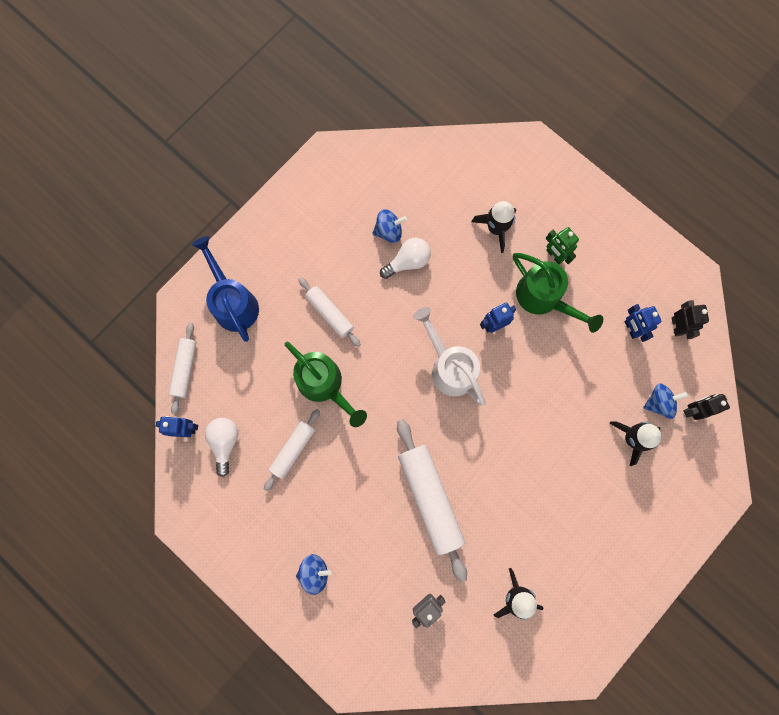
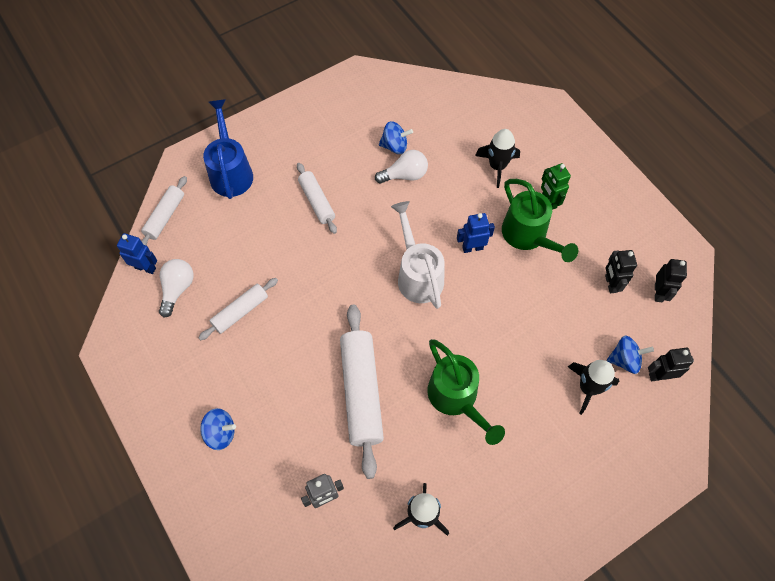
camera: 15 degrees right, 15 degrees down
green watering can [284,342,367,427] -> green watering can moved to [427,339,505,445]
blue robot [624,304,662,342] -> black robot [605,250,637,293]

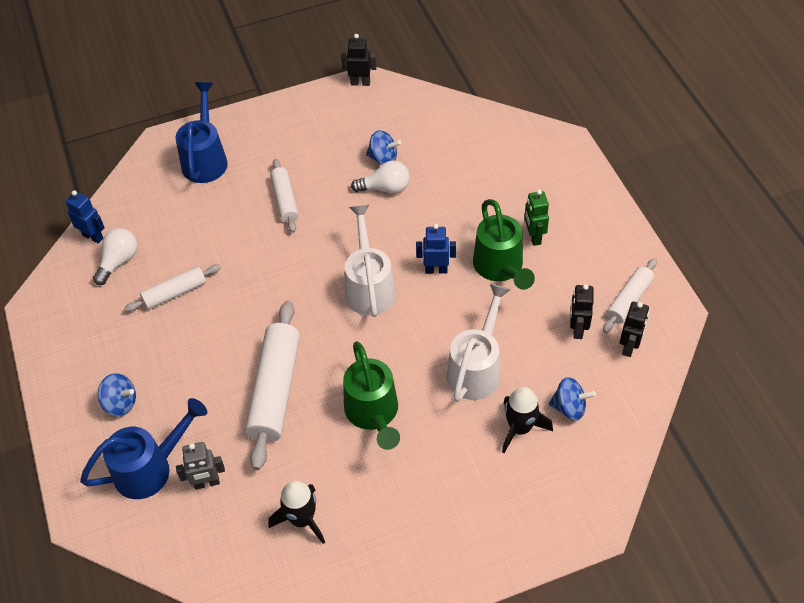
camera: 15 degrees right, 10 degrees down
white rolling pin [141,176,187,245] -> white rolling pin moved to [603,258,657,333]
black rocket [475,129,520,188] -> none
black robot [648,348,694,381] -> black robot moved to [341,34,377,86]
none -> blue watering can [80,398,207,499]
none -> white watering can [447,283,511,402]

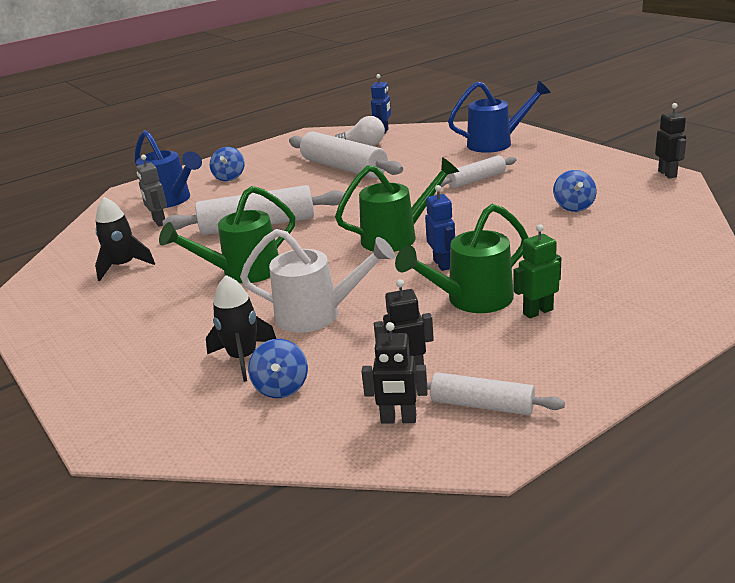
camera: 75 degrees right, 25 degrees down
white rolling pin [125,264,221,312] -> white rolling pin [289,131,403,178], size x1.74
white watering can [345,205,396,317] -> green watering can [335,157,459,252]
white light bulb [351,160,410,194] -> none

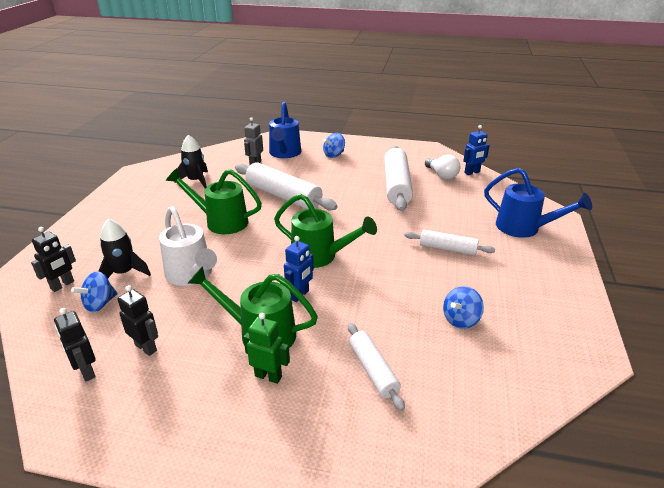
camera: 45 degrees right, 5 degrees up
white rolling pin [427,372,565,415] -> white rolling pin moved to [348,323,405,411]
black robot [655,103,686,179] -> black robot moved to [31,227,76,292]

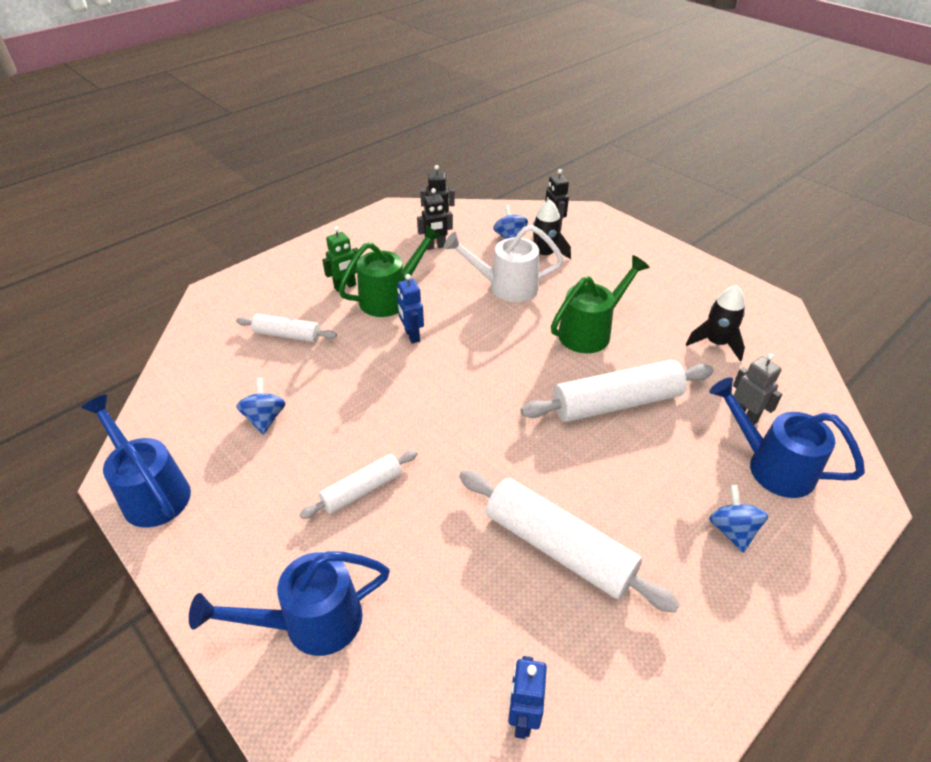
camera: 125 degrees right, 10 degrees up
green watering can [274,194,377,268] -> none
white light bulb [425,155,460,180] -> none
none -> blue watering can [81,394,191,528]

